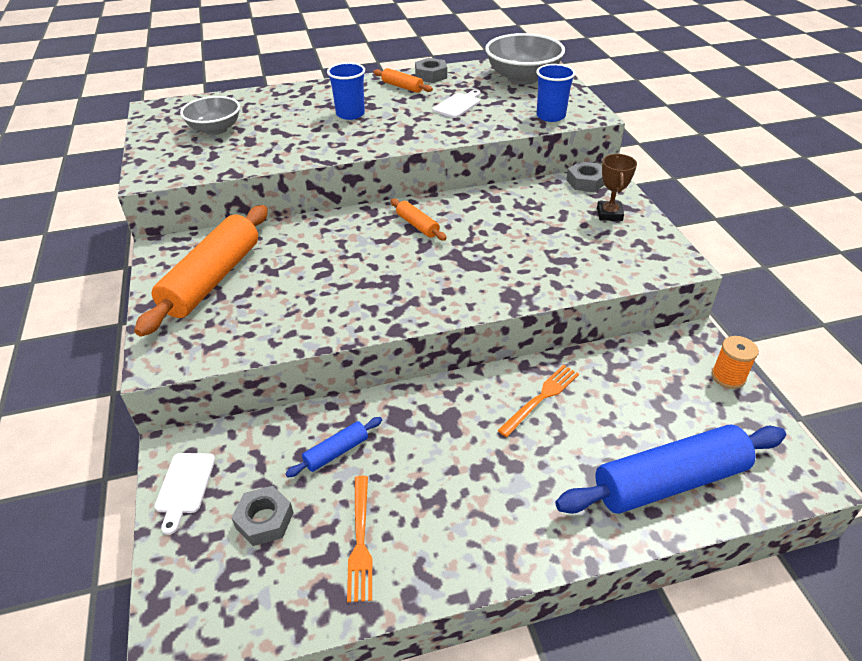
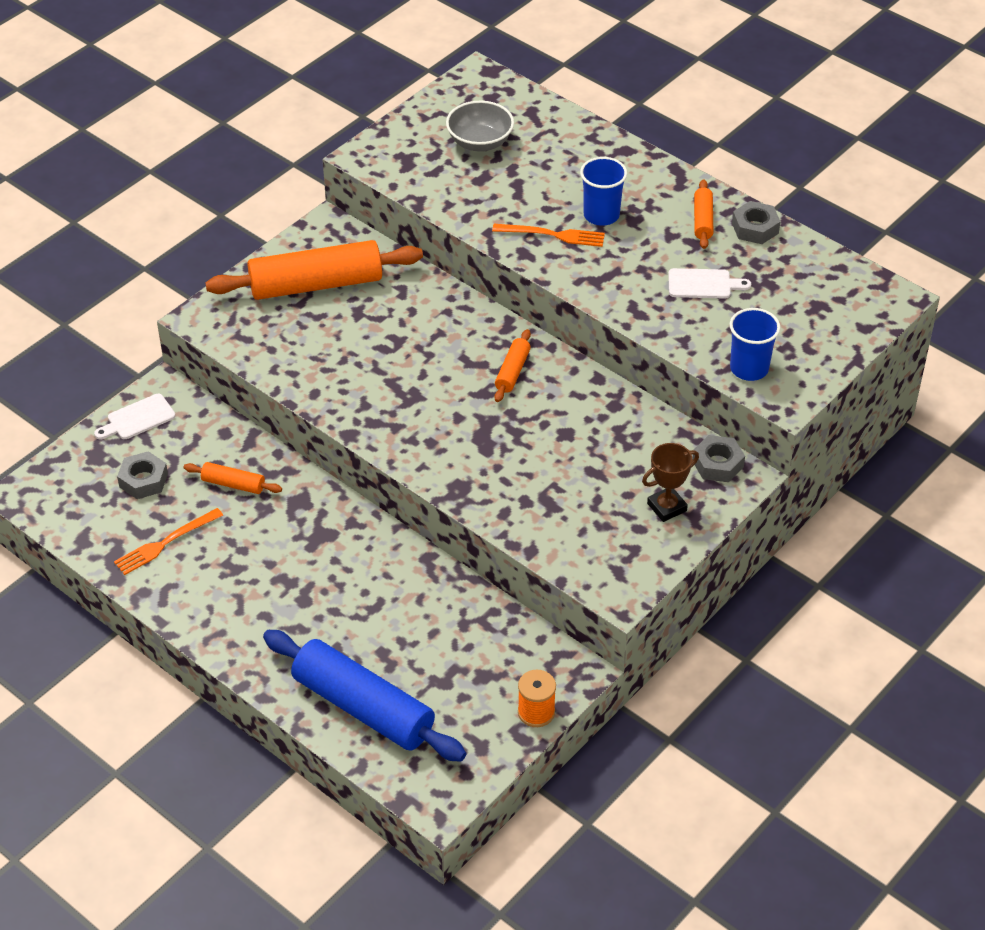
camera: 55 degrees right, 5 degrees up
blue rolling pin [285,417,382,477] -> orange rolling pin [184,462,282,494]
grey bowl [485,33,565,85] -> none
orange fork [498,365,579,437] -> orange fork moved to [492,224,605,247]

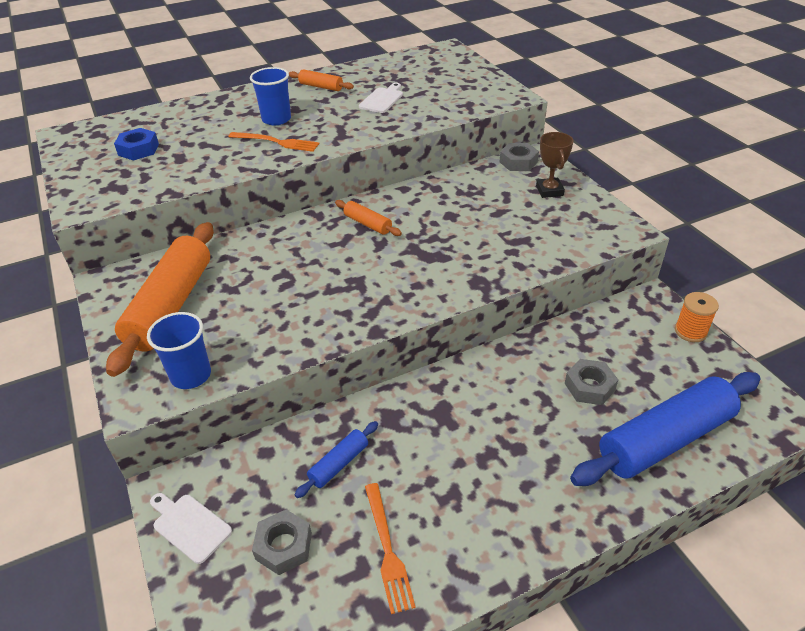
camera: 65 degrees left, 5 degrees down
white cutting board [94,394,176,439] -> white cutting board turned 135 degrees clockwise [150,493,232,564]
orange rolling pin [184,462,282,494] -> blue rolling pin [295,421,378,498]
grey bowl [446,101,514,151] -> blue nut [114,128,159,160]
orange fork [492,224,605,247] -> orange fork turned 75 degrees clockwise [228,132,319,152]
blue cup [730,308,780,381] -> blue cup moved to [147,312,211,389]
grey nut [732,201,780,244] -> grey nut moved to [565,359,618,405]

